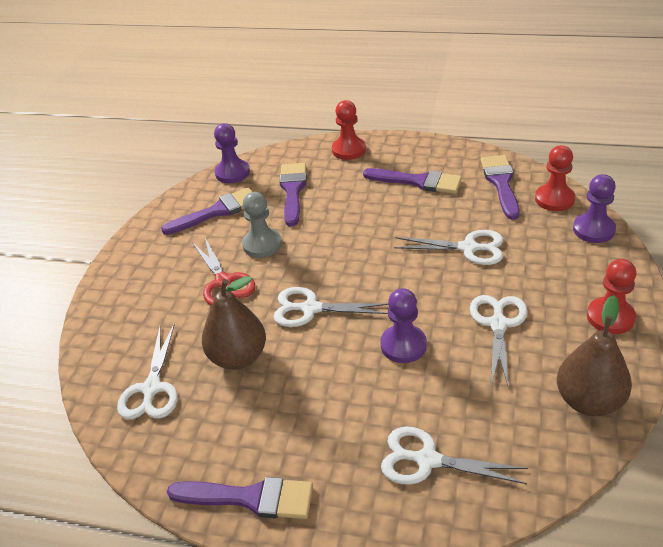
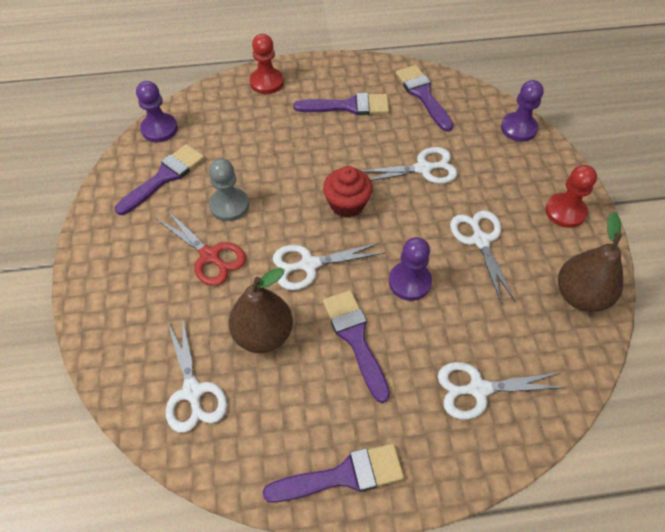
camera: 25 degrees left, 15 degrees up
purple brush [279,163,307,227] -> purple brush moved to [323,290,390,403]
red pawn [535,145,575,211] -> none
none -> red cupcake [323,166,373,218]

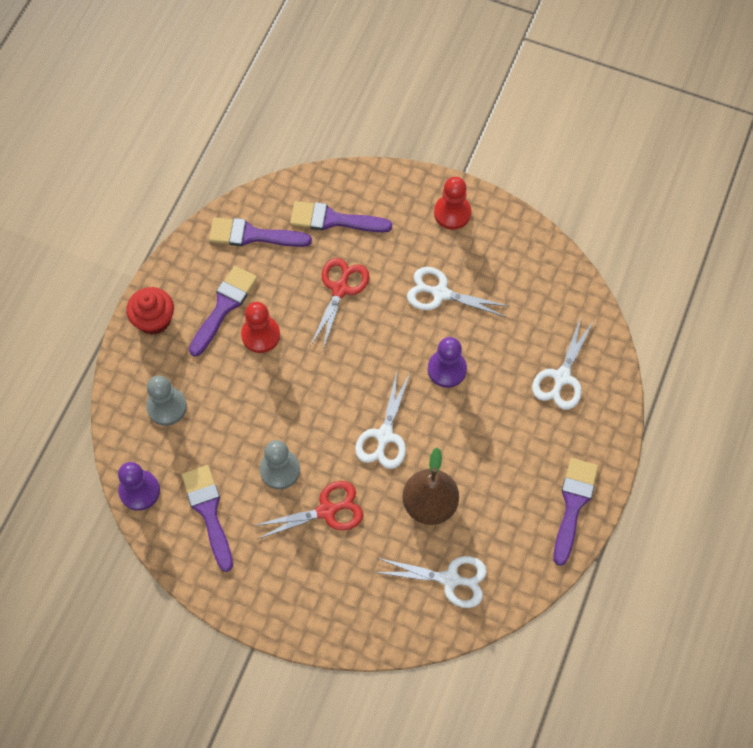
camera: 60 degrees left, 10 degrees up
red pawn [250,34,284,94] -> red pawn moved to [241,302,280,353]
red cupcake [323,166,373,218] -> red cupcake moved to [126,287,174,335]
purple brush [323,290,390,403] -> purple brush moved to [290,201,392,232]
white scissors [362,147,458,184] -> red scissors [310,258,369,350]
purple pawn [501,80,544,142] -> none
brown pear [558,212,623,312] -> none
none -> grey pawn [146,375,187,426]

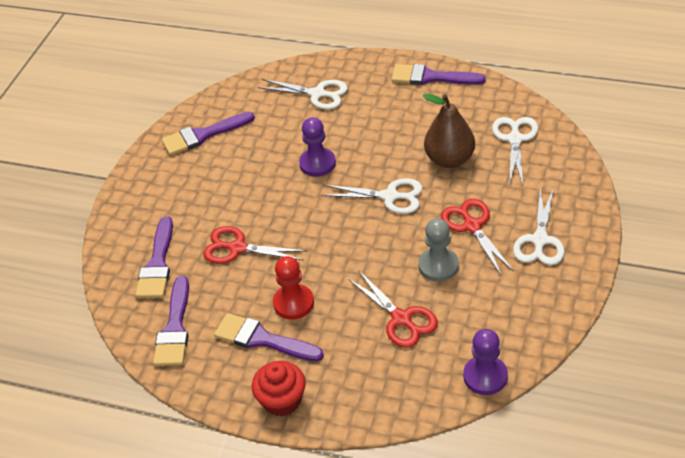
camera: 90 degrees left, 20 degrees down
grey pawn [146,375,187,426] -> none
purple brush [182,465,233,572] -> purple brush moved to [162,112,255,155]
white scissors [407,267,508,317] -> white scissors moved to [513,188,565,265]
red pawn [434,177,471,230] -> none
none -> red scissors [348,270,438,348]

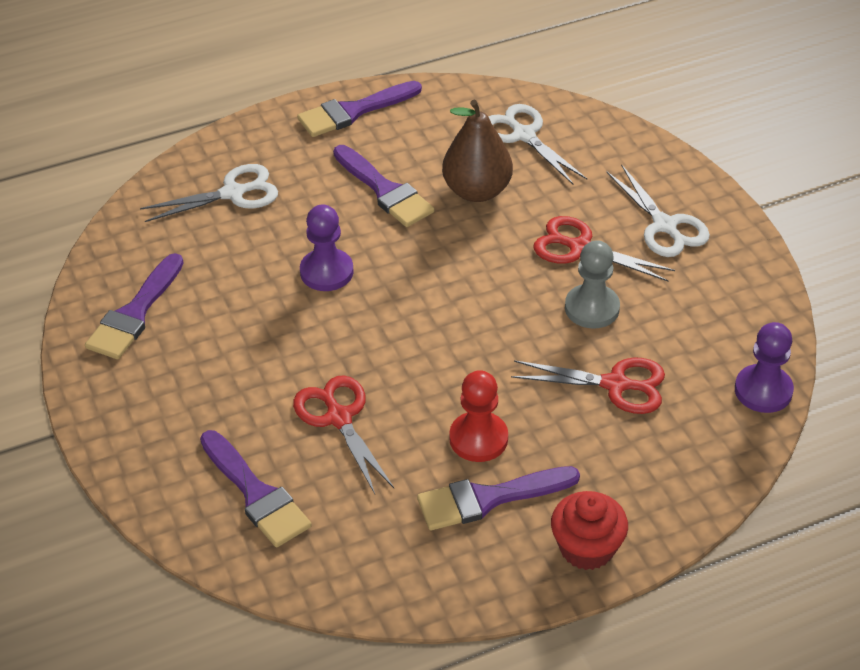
camera: 45 degrees left, 0 degrees up
purple brush [153,276,189,366] -> purple brush moved to [333,145,434,227]
red scissors [203,226,307,264] -> red scissors turned 90 degrees clockwise [293,376,394,494]
white scissors [321,178,423,214] -> none

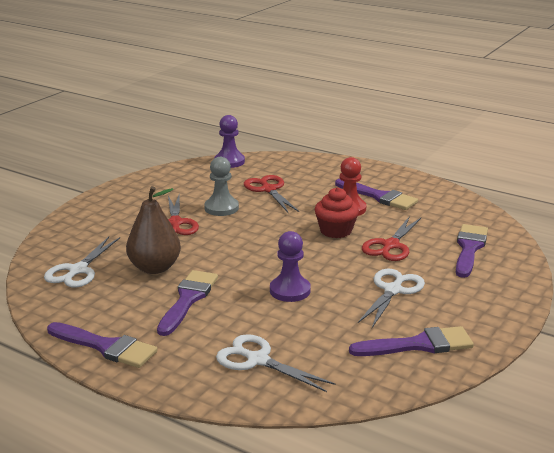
camera: 125 degrees left, 20 degrees down
red cupcake [551,491,628,570] -> red cupcake moved to [315,187,359,238]
white scissors [606,164,710,257] -> white scissors moved to [358,269,425,328]

